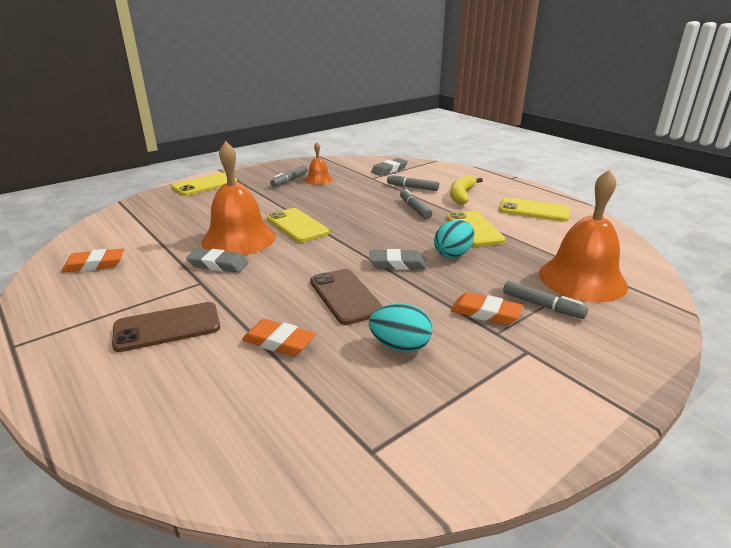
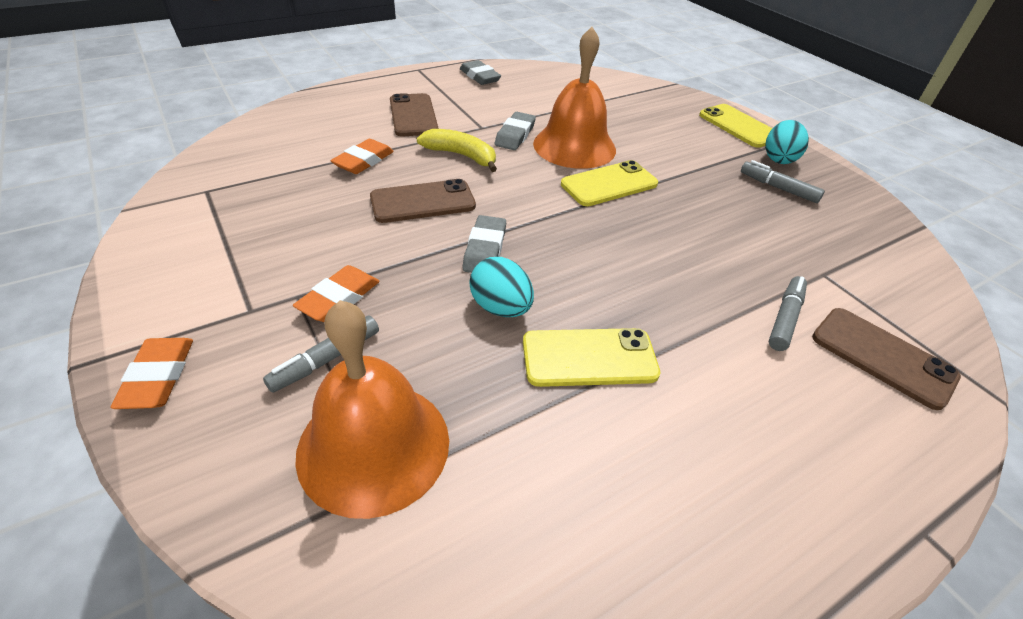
camera: 95 degrees right, 15 degrees up
orange eraser [61,248,124,273] -> orange eraser moved to [110,338,193,409]
orange bell [305,142,333,185] -> none
turquoise egg [369,303,432,352] -> turquoise egg moved to [765,120,809,164]
grey eraser [371,158,408,176] -> grey eraser moved to [460,60,501,85]
grey marker [400,189,432,219] -> none
yellow banana [450,176,483,205] -> yellow banana moved to [417,129,497,172]
yellow phone [499,197,570,222] -> none
none -> brown phone [812,308,961,410]

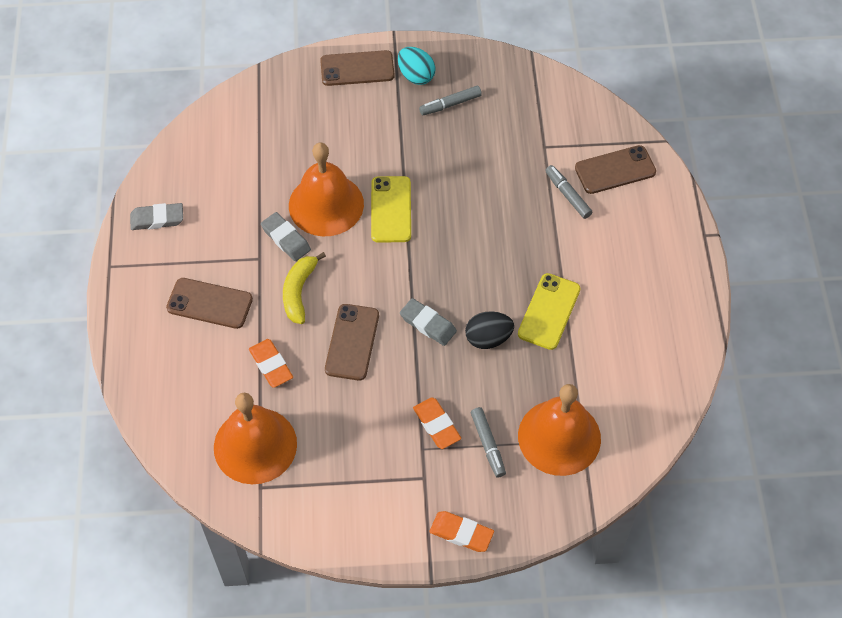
camera: 60 degrees left, 15 degrees up
yellow banana [417,129,497,172] -> yellow banana turned 45 degrees counterclockwise [283,252,326,324]
turquoise egg [469,257,534,317] -> black egg [465,311,514,349]
yellow phone [699,104,772,148] -> brown phone [320,50,395,86]
none -> orange bell [214,393,297,484]

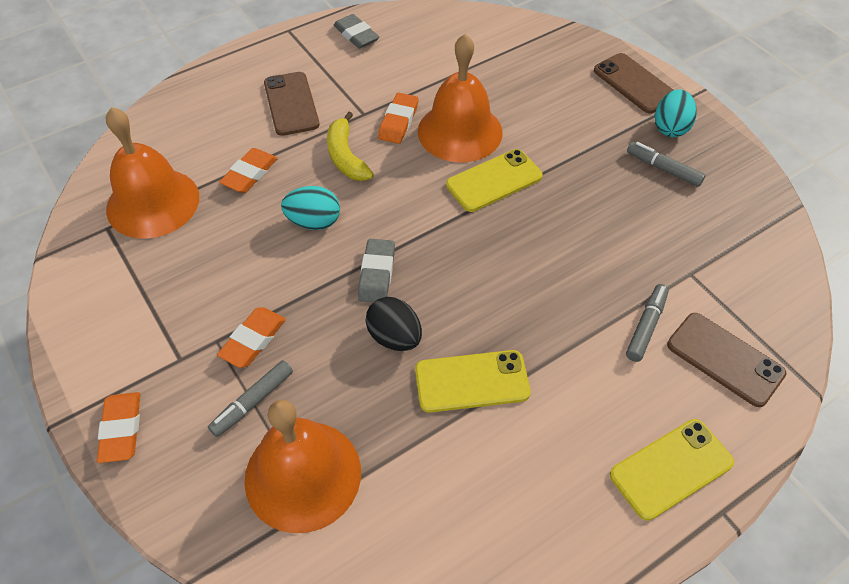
camera: 60 degrees right, 5 degrees down
grey eraser [261,212,311,261] -> orange eraser [378,93,419,144]
yellow banana [283,252,326,324] -> yellow banana turned 90 degrees counterclockwise [327,112,374,181]
brown phone [325,304,379,381] -> turquoise egg [281,186,340,230]
none -> yellow phone [610,419,734,521]

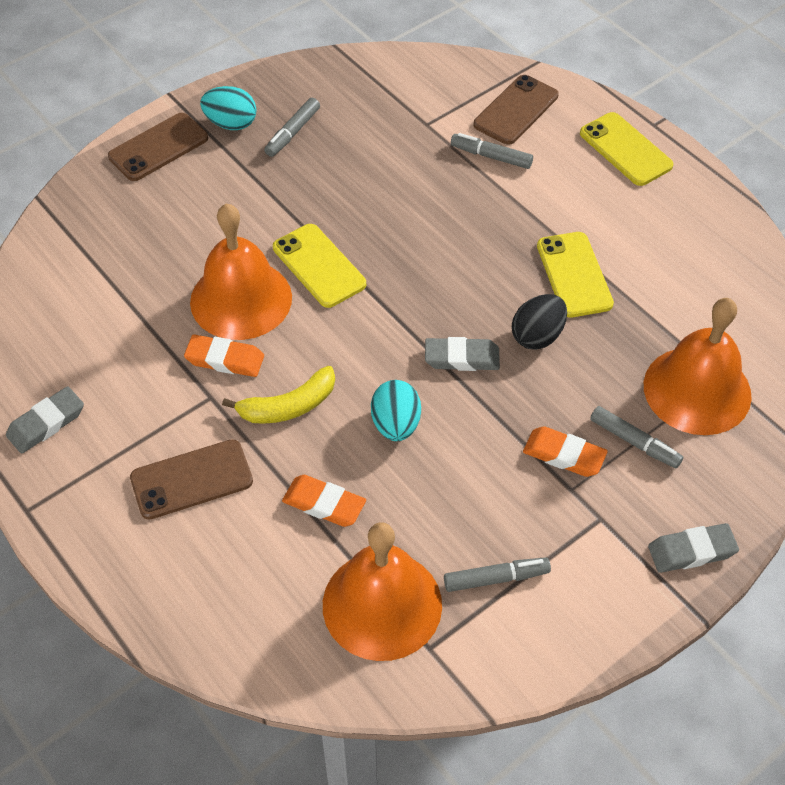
camera: 95 degrees left, 0 degrees up
orange eraser [97,392,140,463] -> grey eraser [648,523,739,573]
none -> grey marker [444,557,551,592]

